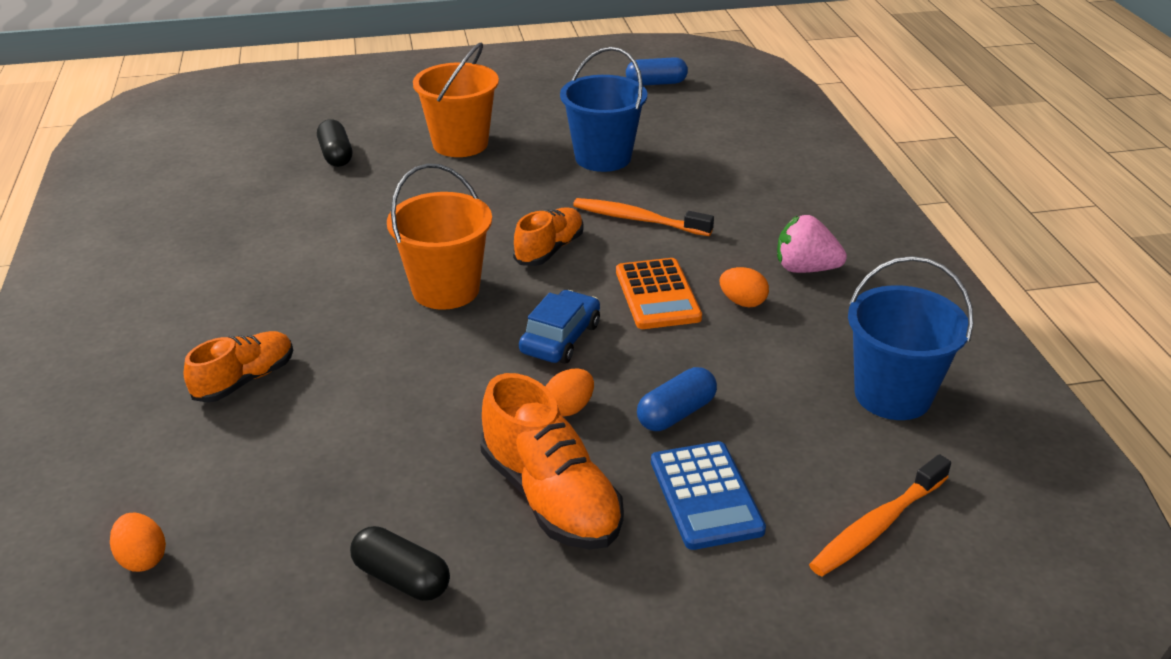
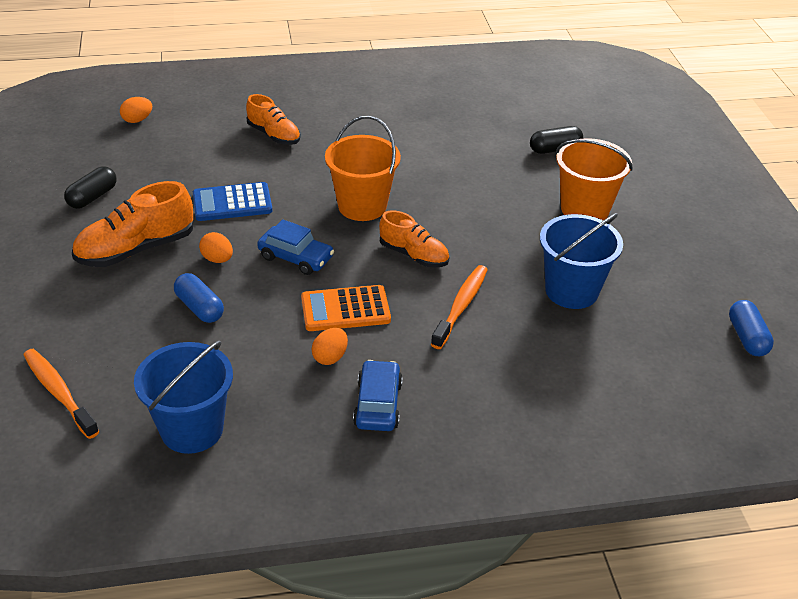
camera: 90 degrees right, 5 degrees up
blue calculator [651,441,766,550] -> blue calculator moved to [193,182,273,221]
pink strawberry [777,215,847,273] -> blue car [353,360,403,431]

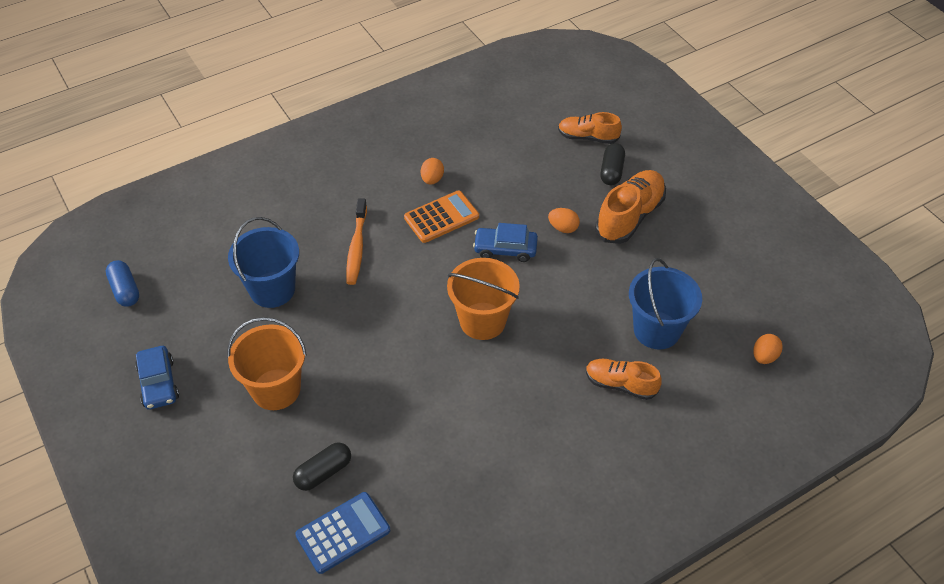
camera: 160 degrees right, 10 degrees up
orange toothbrush [23,349,99,439] -> none
black capsule [64,166,117,209] -> black capsule moved to [600,143,625,185]
blue bucket [134,341,233,454] -> blue bucket moved to [629,258,702,350]
blue capsule [174,273,224,323] -> none
blue calculator [193,182,273,221] -> blue calculator moved to [295,492,390,574]
blue car [353,360,403,431] -> blue car moved to [135,346,179,410]
orange shoe [379,210,449,268] -> orange shoe moved to [558,112,622,144]

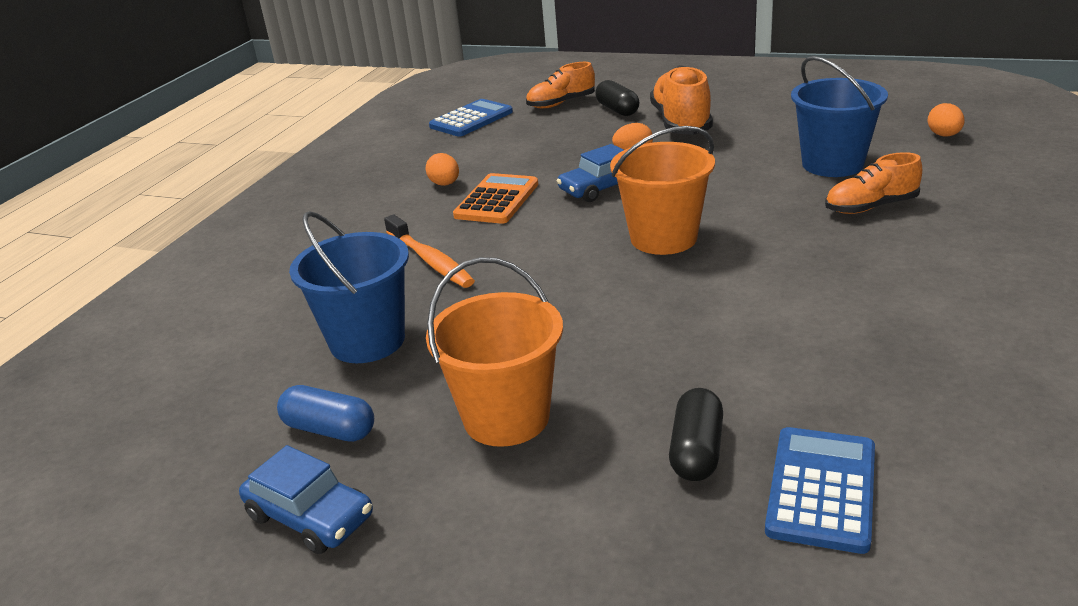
camera: 35 degrees left, 20 degrees down
blue capsule [106,260,139,307] -> blue capsule moved to [277,385,374,442]
none -> blue calculator [429,99,513,137]

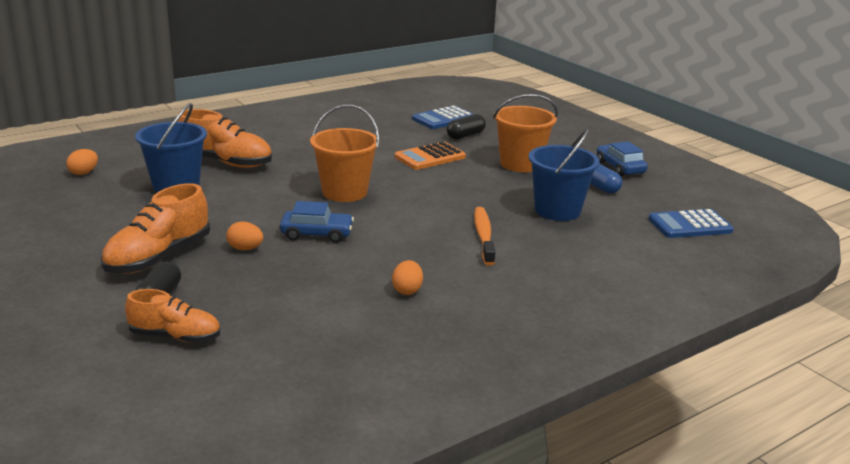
camera: 150 degrees left, 5 degrees down
blue calculator [429,99,513,137] -> blue calculator moved to [649,209,734,238]
orange calculator [453,173,538,224] -> orange calculator moved to [395,142,466,170]
orange shoe [825,152,922,214] -> orange shoe [177,109,272,168], size x1.55

